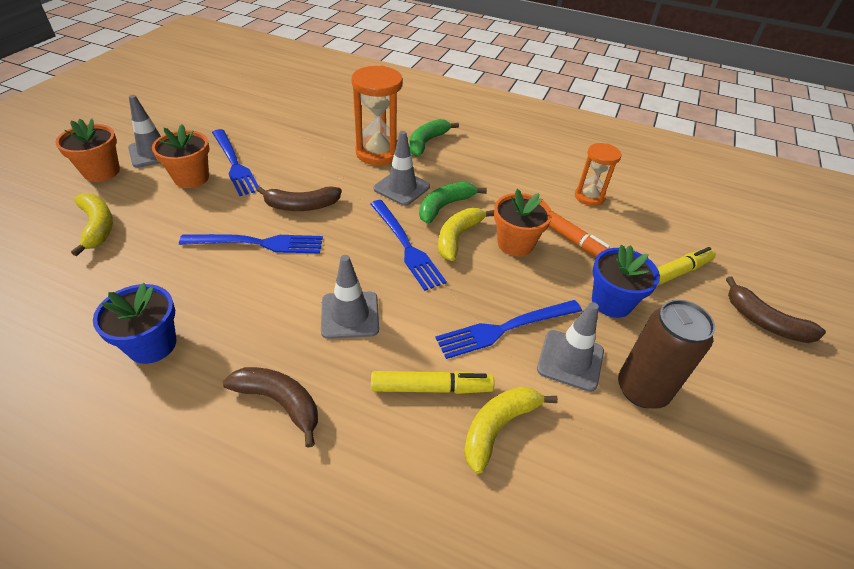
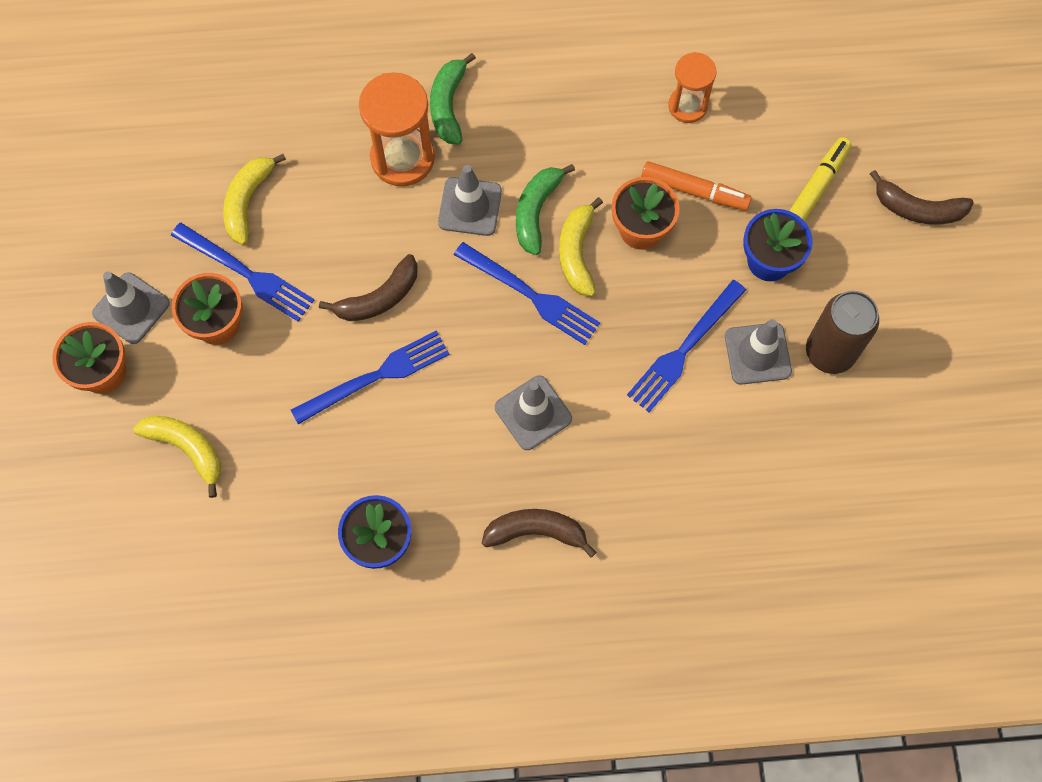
camera: 25 degrees left, 25 degrees up
yellow marker [371,371,494,394] -> none
yellow banana [464,387,558,474] -> yellow banana moved to [223,154,286,245]

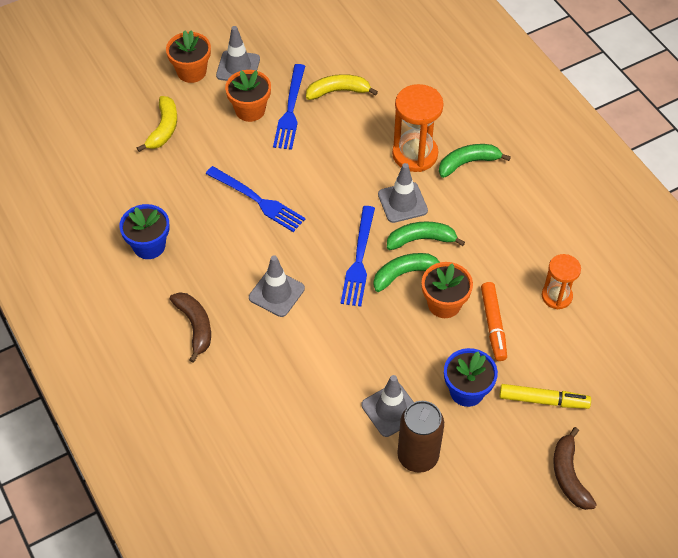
camera: 65 degrees right, 15 degrees down
brown banana [319,254,418,321] -> none
yellow banana [559,198,603,296] -> green banana [373,253,440,292]
blue fork [627,280,746,412] -> none

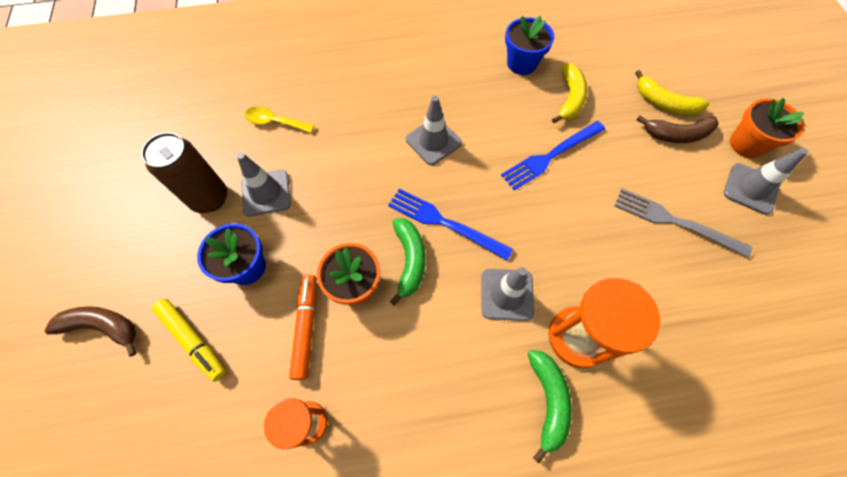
camera: 110 degrees right, 10 degrees up
brown banana [170,292,211,363] -> brown banana moved to [636,115,719,143]
orange flower pot [225,70,271,122] -> none
blue fork [273,64,305,150] -> grey fork [615,188,752,258]
yellow banana [306,74,378,100] -> yellow banana moved to [552,64,587,123]
green banana [387,221,465,250] -> none
orange marker [481,282,507,361] -> orange marker turned 75 degrees clockwise [289,275,317,380]
yellow marker [499,384,591,409] -> yellow marker turned 75 degrees counterclockwise [152,299,226,382]
none -> yellow spoon [245,106,314,133]

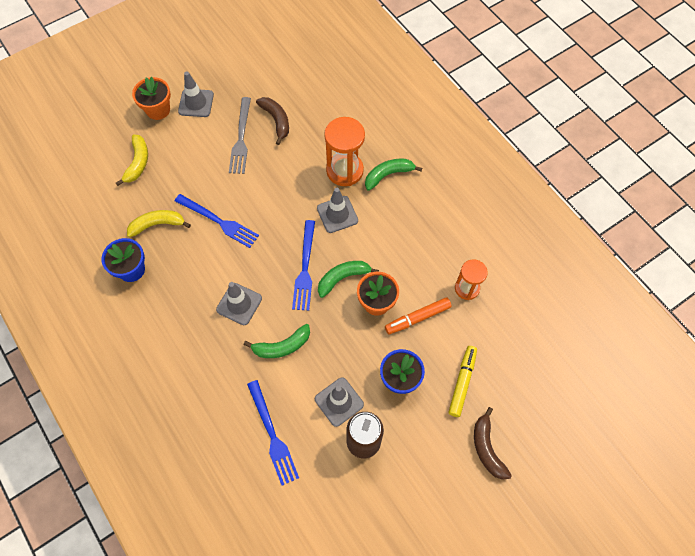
camera: 115 degrees left, 0 degrees up
yellow spoon [245,106,314,133] -> blue fork [247,380,299,486]
brown banana [636,115,719,143] -> brown banana moved to [256,97,289,145]
none -> green banana [244,324,310,358]

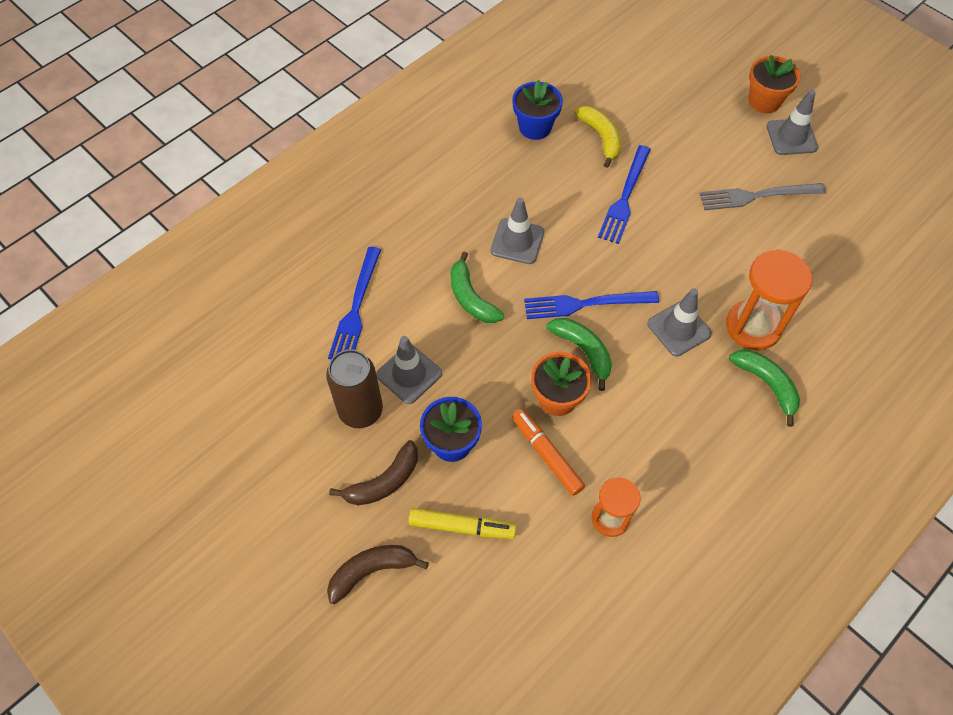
camera: 80 degrees right, 5 degrees down
yellow banana [116,135,148,186] -> none
blue fork [247,380,299,486] -> blue fork turned 45 degrees counterclockwise [328,247,381,359]
brown banana [256,97,289,145] -> brown banana moved to [329,440,418,506]

